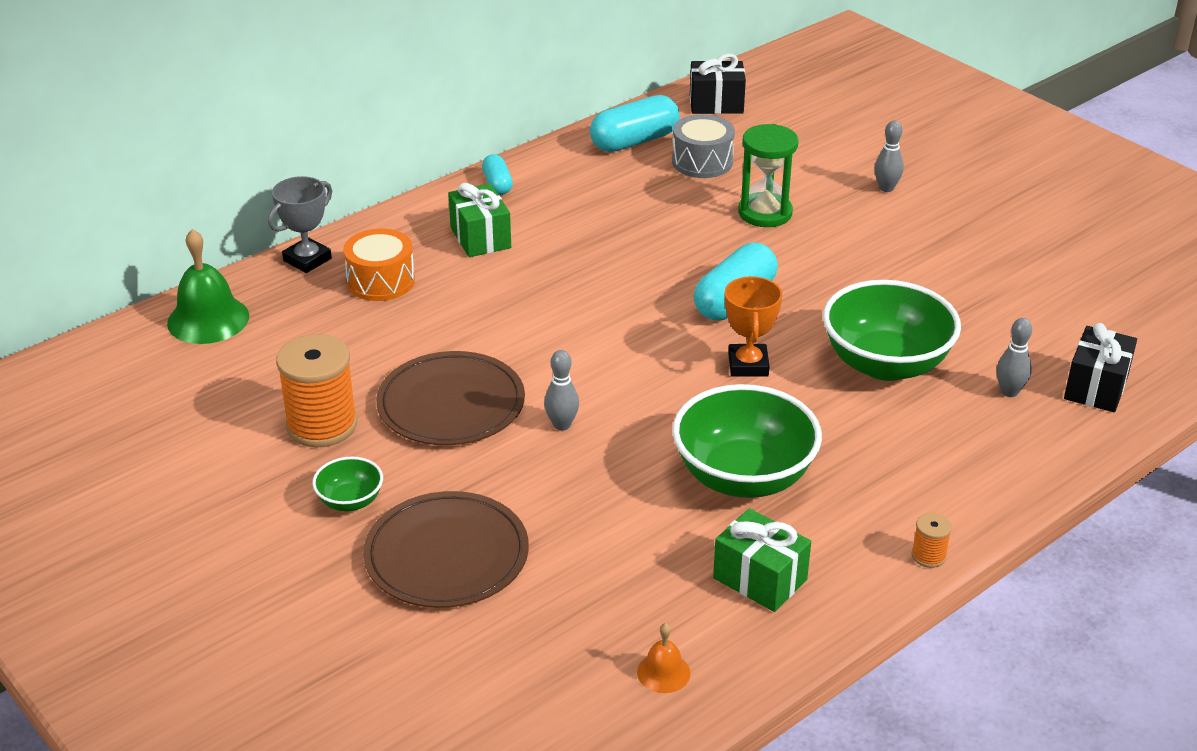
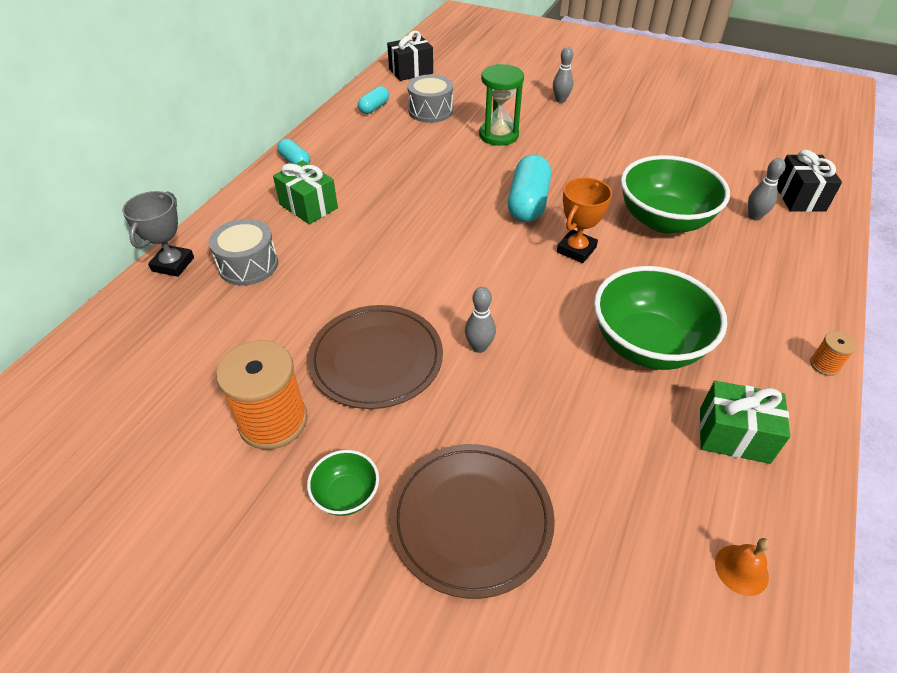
camera: 25 degrees left, 10 degrees up
green bell [167,229,249,344] -> none
orange drum [343,229,415,301] -> grey drum [209,219,278,286]
turquoise capsule [590,95,680,152] -> turquoise capsule [358,86,389,114], size x0.55
orange trophy [725,276,782,377] -> orange trophy turned 60 degrees clockwise [557,177,612,263]

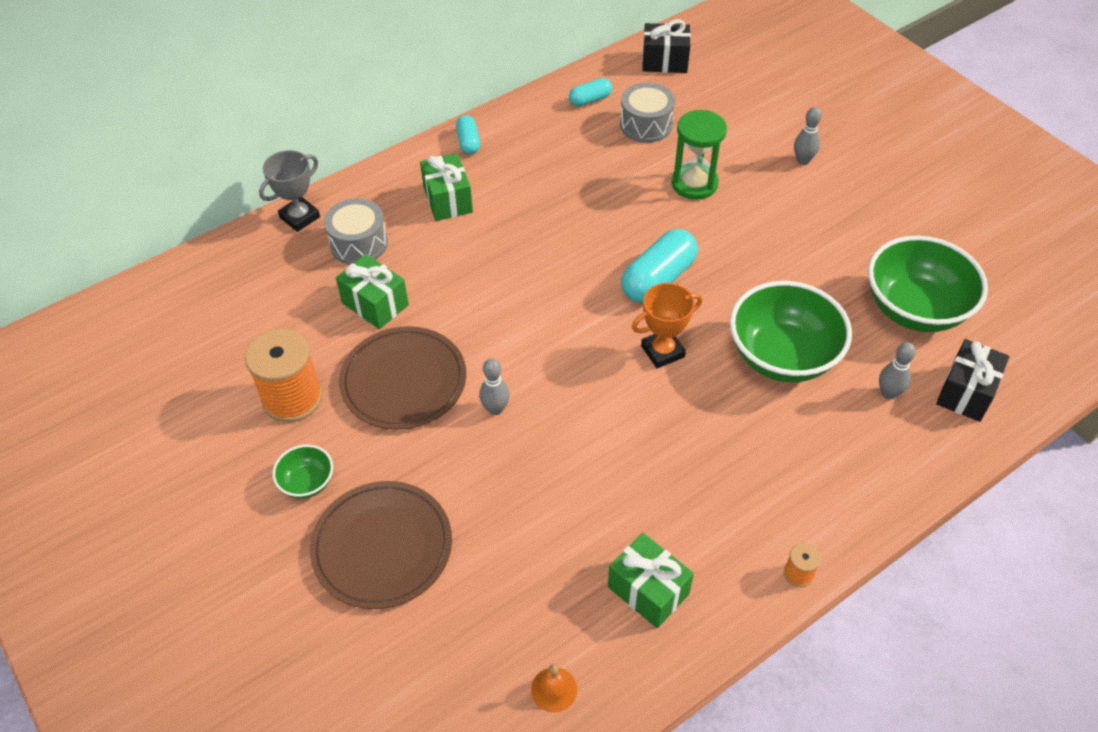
camera: 30 degrees right, 5 degrees up
green bowl [594,266,727,370] -> green bowl moved to [868,236,988,332]
none -> green gift [336,254,409,329]

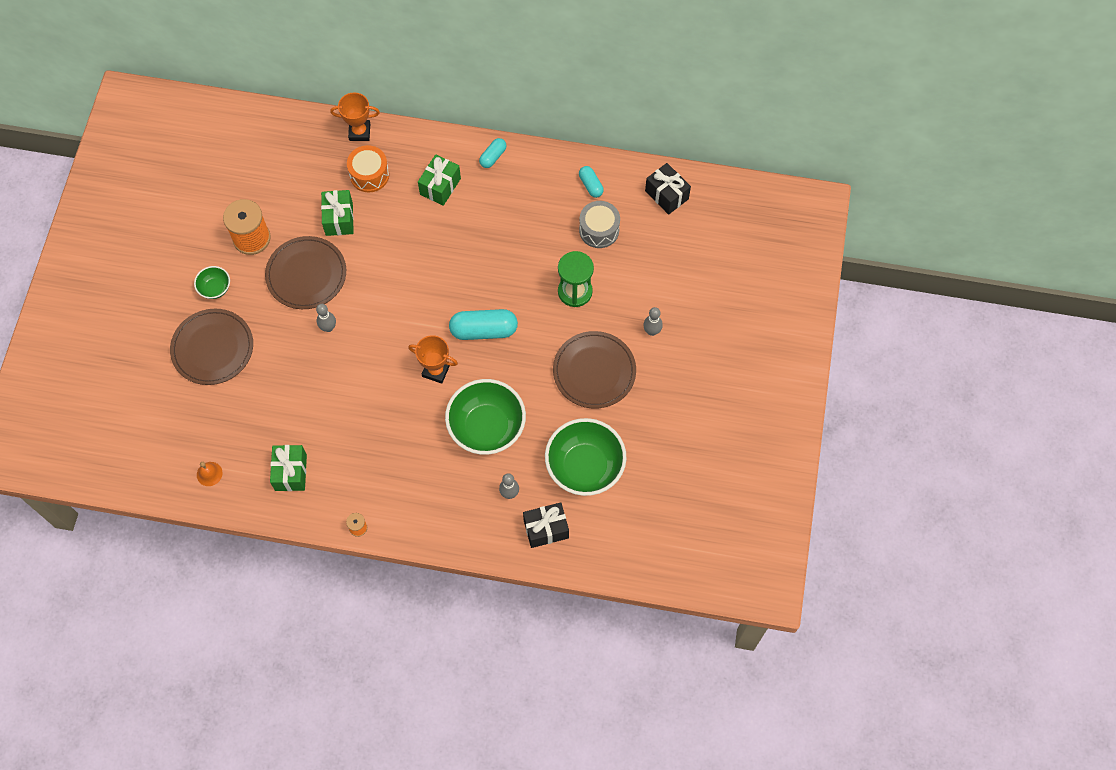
camera: 45 degrees right, 15 degrees up
grey trophy [259,150,320,232] -> orange trophy [330,92,380,141]
grey drum [324,198,388,265] -> orange drum [347,145,389,192]
turquoise capsule [569,78,612,107] -> turquoise capsule turned 45 degrees clockwise [579,166,604,198]
none -> brown plate [553,331,636,409]

